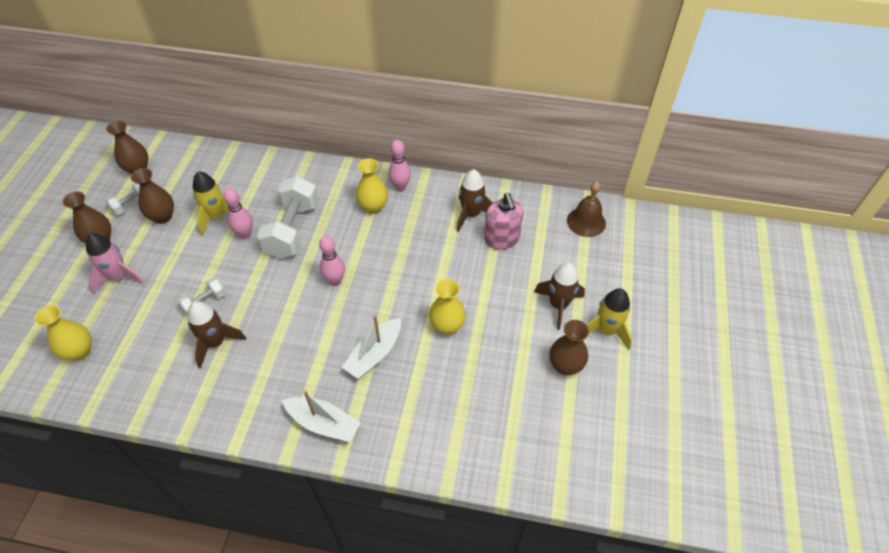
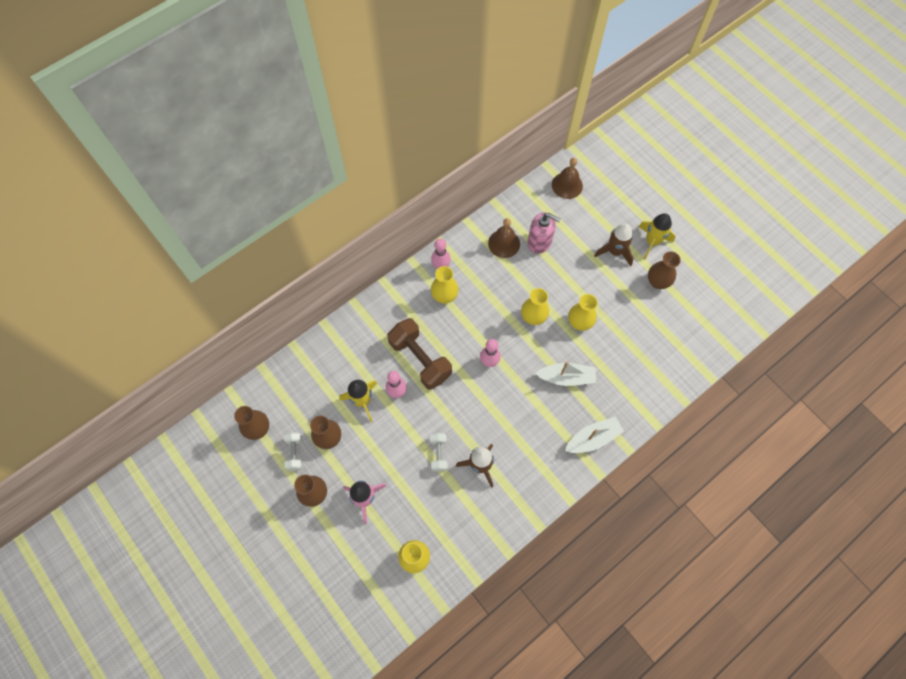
camera: 50 degrees left, 15 degrees up
white dumbbell [257,176,319,259] -> brown dumbbell [387,318,452,390]
white boat [342,315,401,379] -> white boat turned 75 degrees counterclockwise [535,361,596,386]
brown rocket [457,169,493,232] -> brown bell [488,218,520,258]
none -> yellow vase [521,288,549,325]

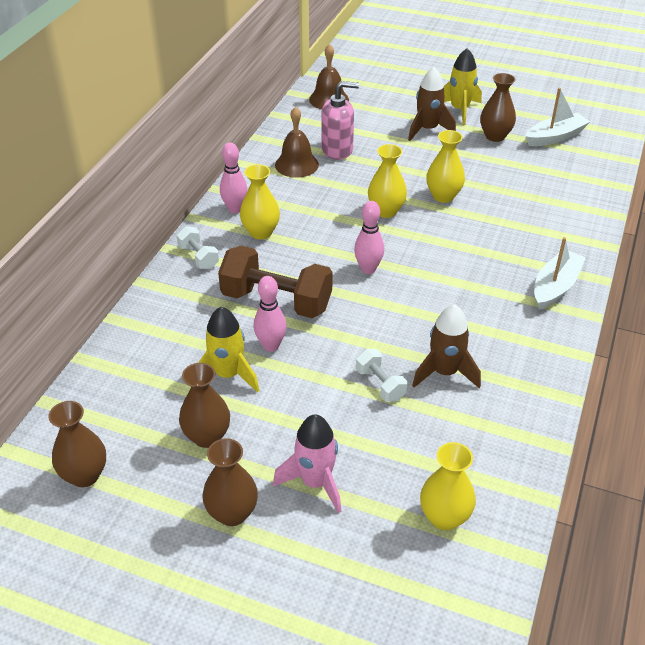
camera: 30 degrees left, 25 degrees down
white dumbbell [284,432,303,471] -> white dumbbell moved to [176,226,219,269]
white boat [535,361,596,386] -> white boat moved to [525,88,590,146]

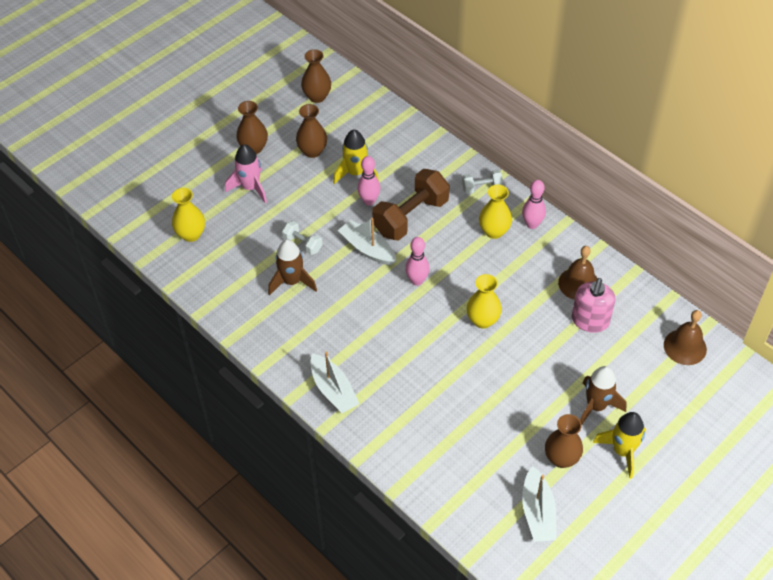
camera: 115 degrees right, 10 degrees up
white dumbbell [356,349,407,402] -> white dumbbell turned 45 degrees clockwise [282,221,322,255]
yellow vase [426,130,465,203] -> none
none -> white boat [338,218,396,265]

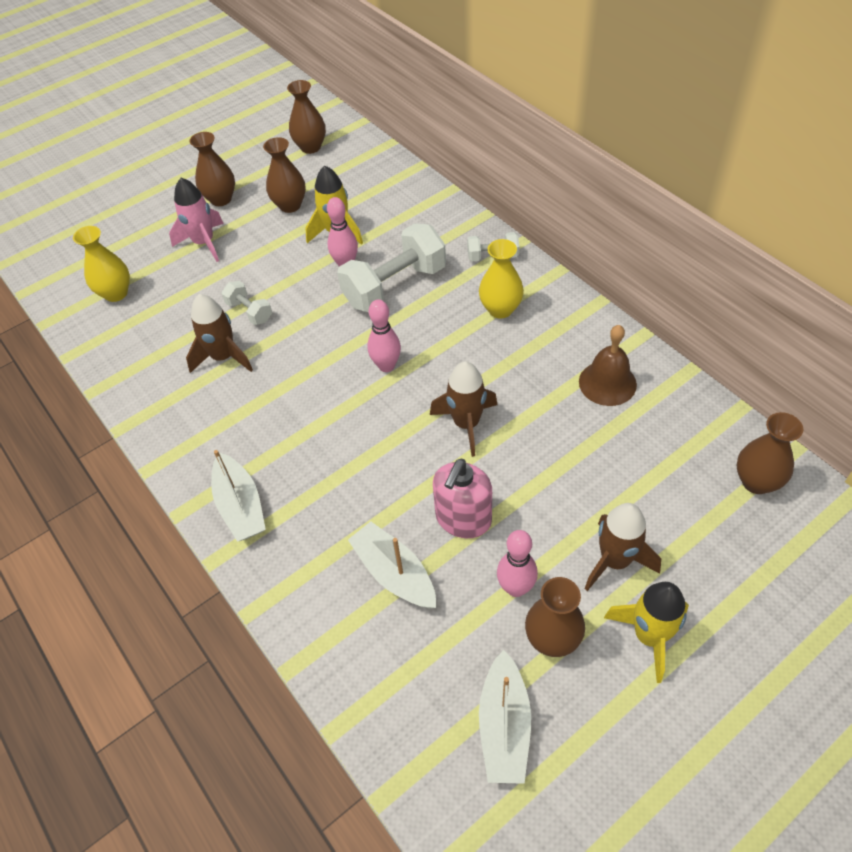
camera: 10 degrees right, 0 degrees up
white boat [338,218,396,265] -> white boat moved to [348,521,436,608]
brown dumbbell [372,169,450,241] -> white dumbbell [337,223,446,312]
yellow vase [467,274,502,329] -> brown rocket [430,361,498,457]
pink bowling pin [522,180,546,229] -> pink bowling pin moved to [497,530,538,597]
pink soap dispenser [572,278,615,333] -> pink soap dispenser moved to [433,459,492,538]
brown bell [664,310,707,365] -> brown vase [737,412,803,494]

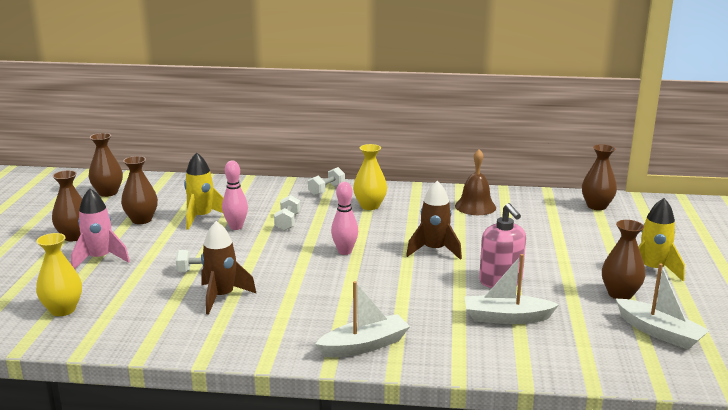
camera: 50 degrees left, 30 degrees down
white boat [211,450,266,542] -> white boat turned 45 degrees counterclockwise [315,281,410,357]
white dumbbell [337,223,446,312] -> white dumbbell [274,195,300,231], size x0.50
pink bowling pin [497,530,538,597] -> none
brown rocket [584,503,661,591] -> none

